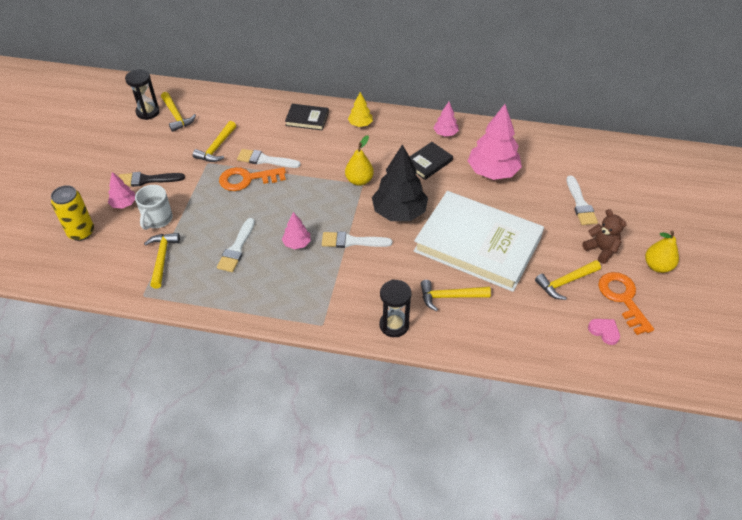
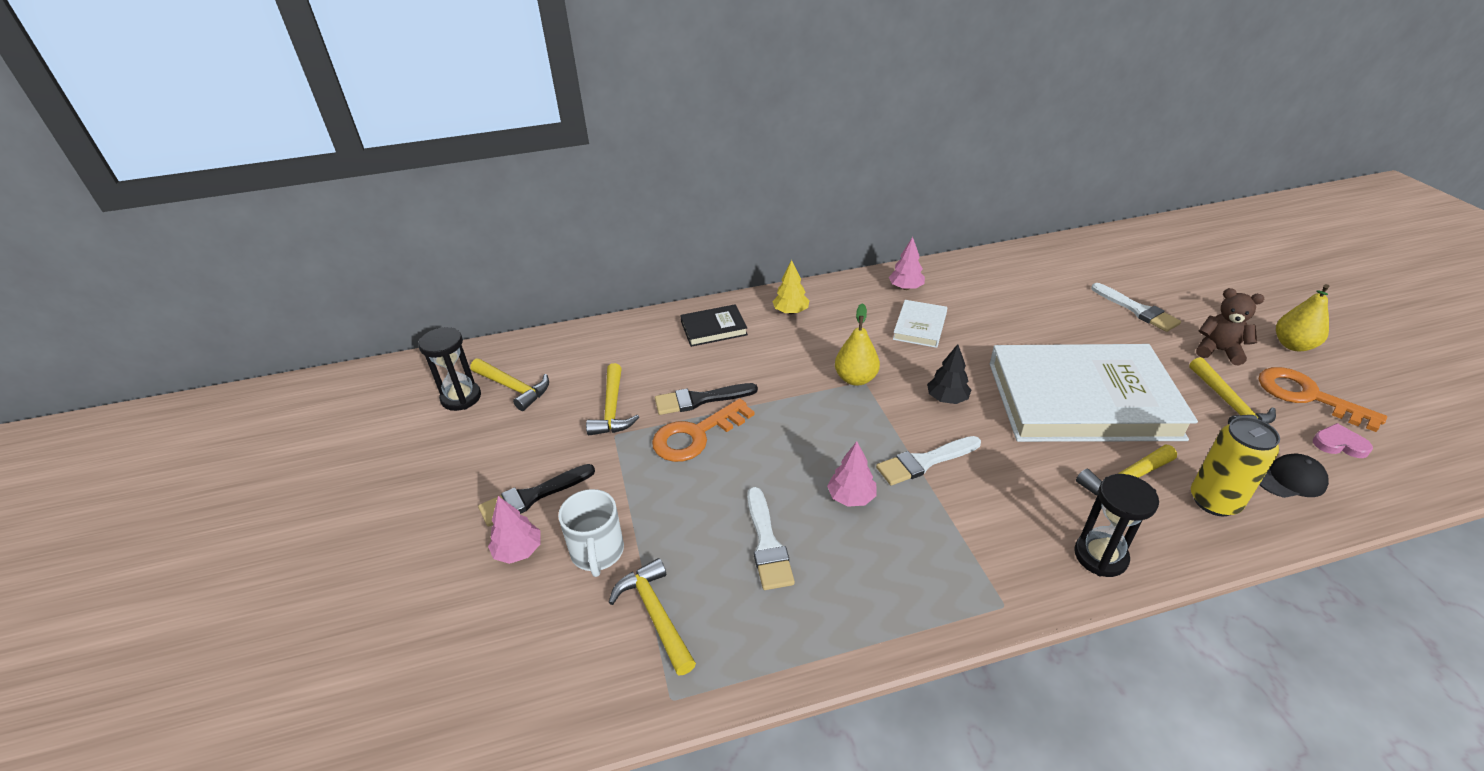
camera: 25 degrees left, 10 degrees down
yellow can [51,185,94,241] -> yellow can moved to [1191,417,1280,516]
white brush [237,149,301,168] -> black brush [655,383,758,415]
black tree [372,144,428,221] -> black tree [927,344,971,404], size x0.50
black book [410,142,453,180] -> white book [893,300,947,348]
pink tree [468,104,522,180] -> none
yellow hammer [535,260,601,300] -> yellow hammer turned 45 degrees counterclockwise [1189,357,1276,424]
none -> black cap [1259,454,1329,498]

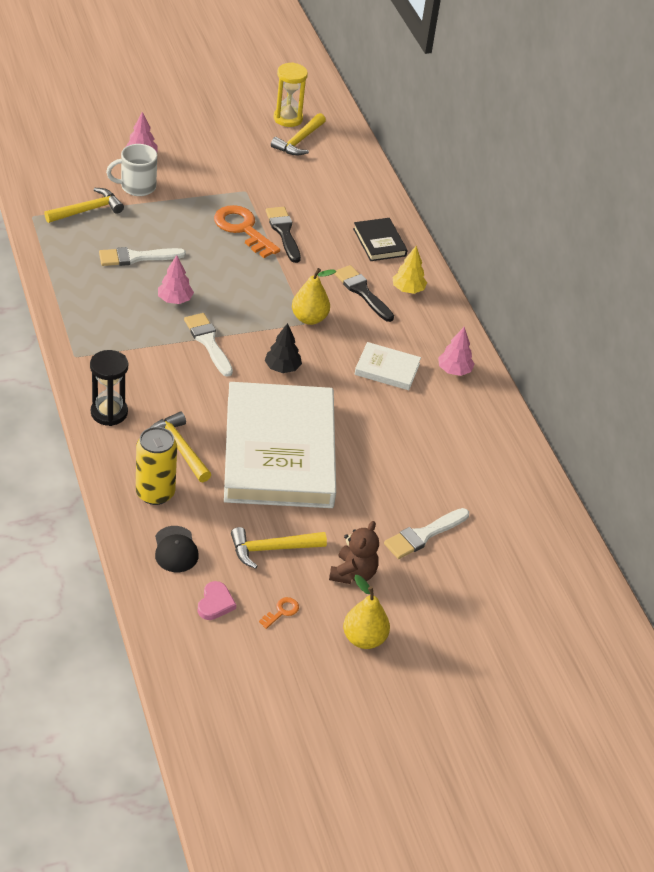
camera: 80 degrees right, 5 degrees up
black hourglass [418,327,481,411] -> yellow hourglass [273,62,308,127]
black brush [478,464,595,527] -> black brush moved to [334,265,394,322]
yellow hammer [586,363,639,435] -> none
orange key [1259,367,1387,432] -> orange key [259,597,299,629], size x0.44

